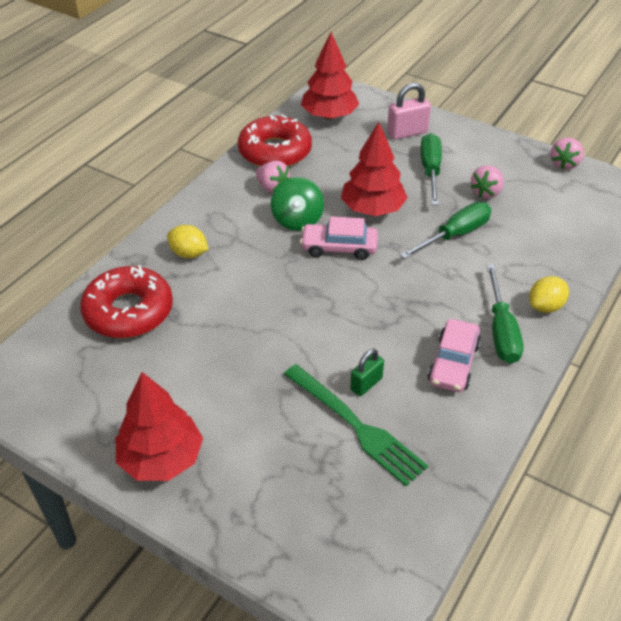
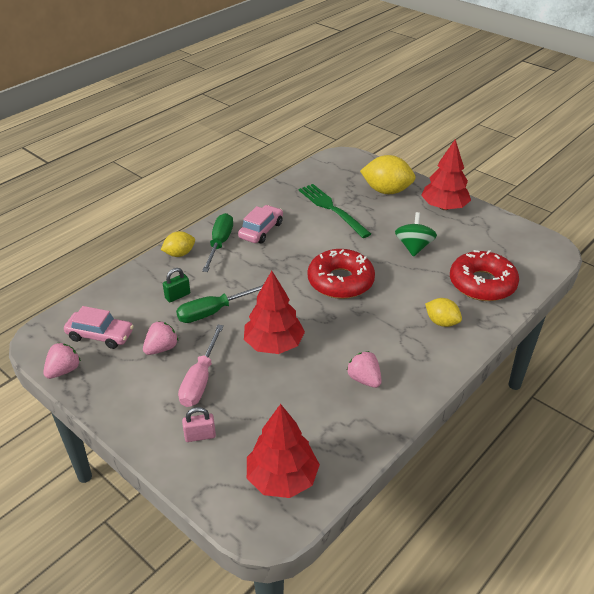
camera: 170 degrees left, 5 degrees down
red donut [238,114,312,167] -> red donut moved to [308,249,375,299]
green spinning top [271,177,324,231] -> green spinning top moved to [395,212,437,257]
pink car [300,216,378,260] -> pink car moved to [64,306,134,349]
green padlock [350,349,384,396] -> green padlock moved to [163,268,190,302]
pink padlock [387,83,431,140] -> pink padlock [182,407,216,442], size x0.66
green screwdriver [420,133,442,205] -> pink screwdriver [178,325,224,407]
none -> yellow lemon [360,155,416,194]

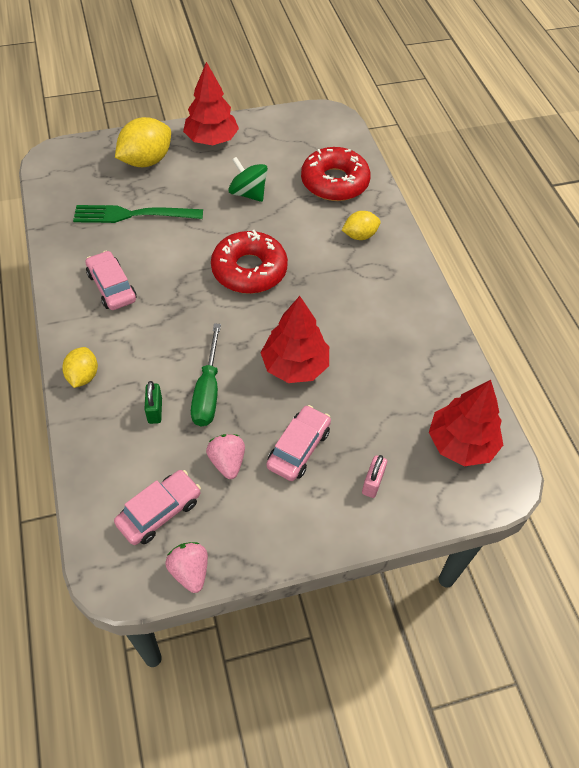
camera: 60 degrees left, 15 degrees up
pink screwdriver [178,325,224,407] -> pink car [266,405,331,481]
green screwdriver [202,213,233,272] -> none
pink strawberry [347,351,382,388] -> none

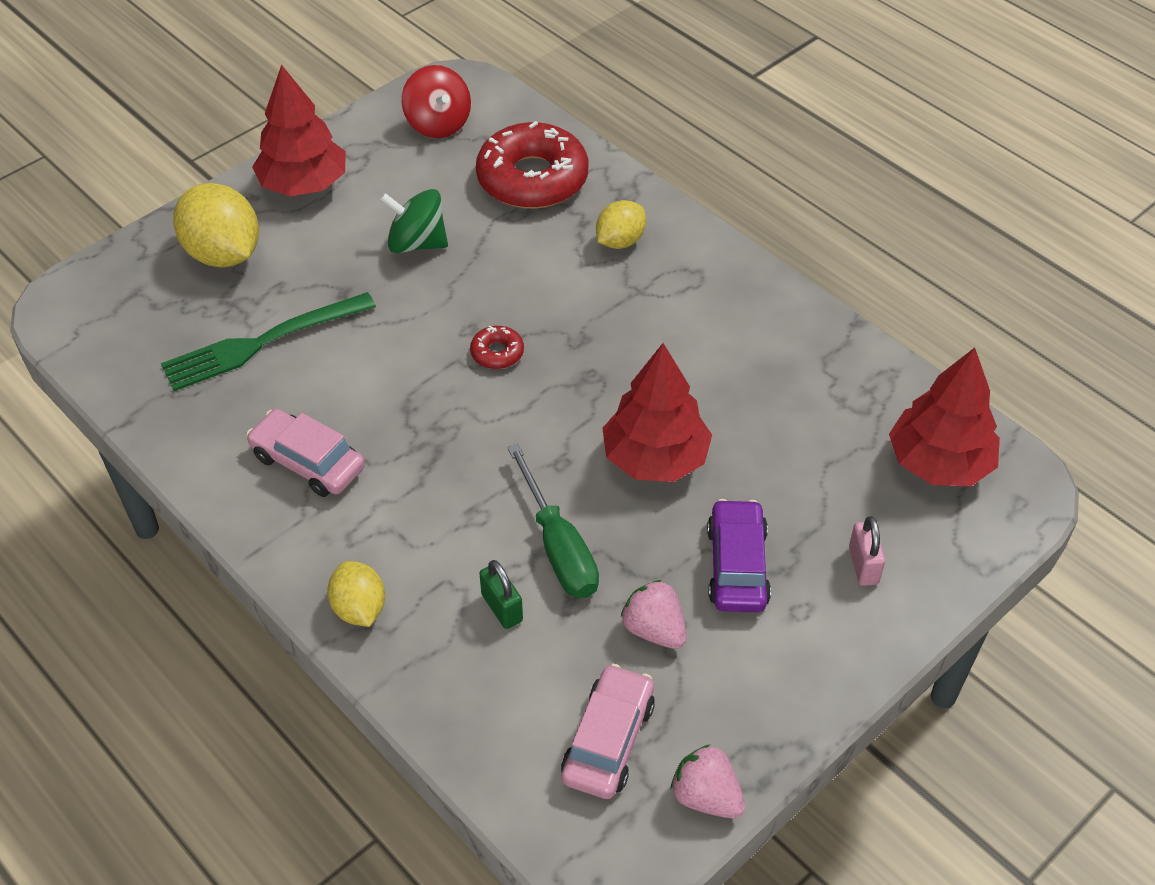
camera: 25 degrees left, 5 degrees down
yellow lemon [115,117,171,167] -> yellow lemon turned 60 degrees counterclockwise [173,183,259,268]
red donut [211,230,288,294] -> red donut [470,326,524,369], size x0.43
pink car [266,405,331,481] -> purple car [707,499,771,612]
none -> red spinning top [402,65,471,138]

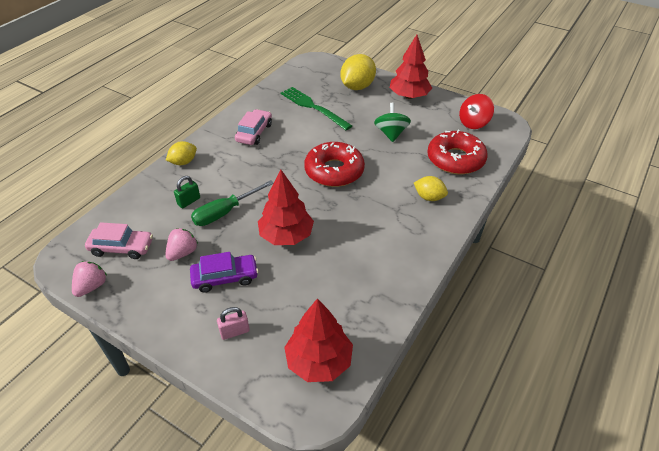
camera: 75 degrees right, 5 degrees down
red donut [470,326,524,369] -> red donut [304,142,365,187], size x2.32

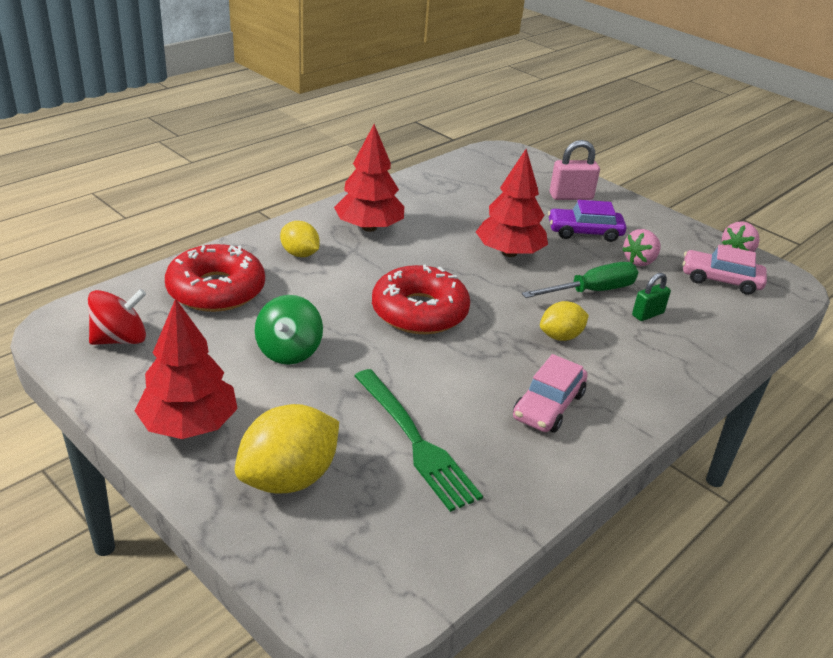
camera: 170 degrees left, 10 degrees down
yellow lemon [166,141,197,165] -> yellow lemon moved to [540,301,589,341]
pink padlock [217,307,250,340] -> pink padlock [550,140,600,200], size x1.52
red tree [284,298,353,382] -> red tree moved to [334,124,404,232]

